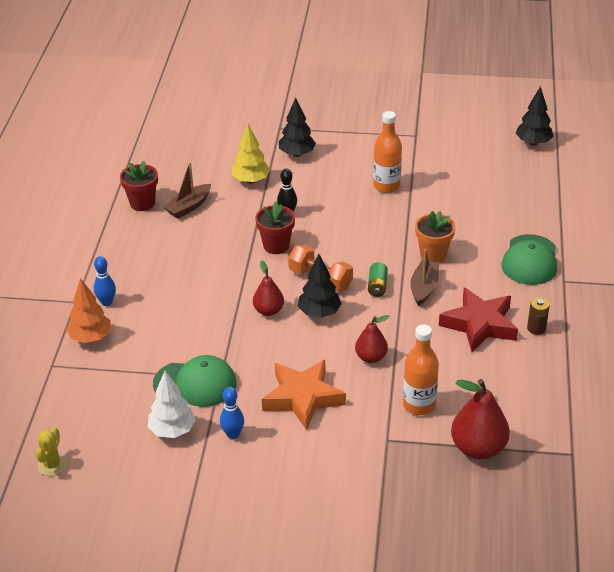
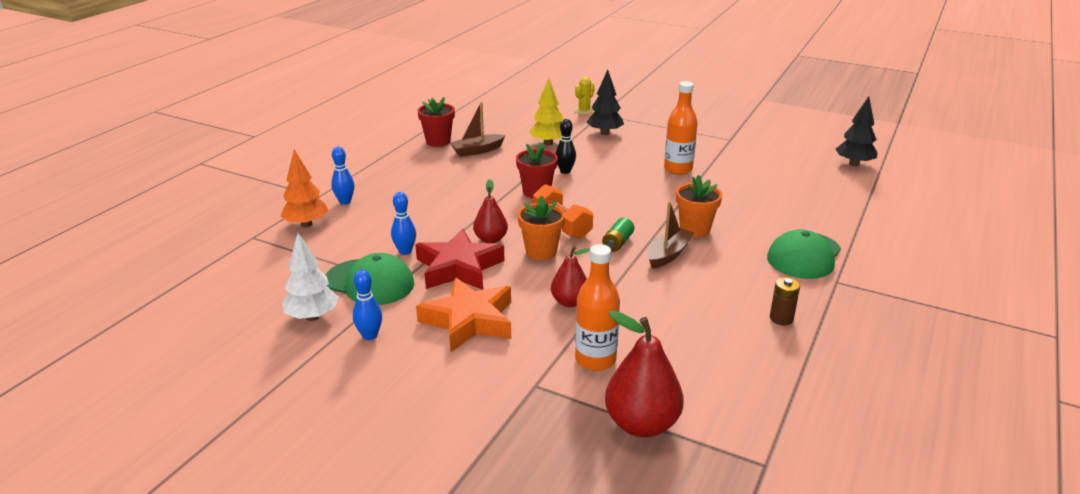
camera: 20 degrees right, 10 degrees down
yellow cactus [35,428,67,476] -> yellow cactus moved to [574,77,595,115]
black tree [298,254,342,318] -> orange flower pot [518,195,565,260]
red star [439,287,518,352] -> red star moved to [415,229,505,290]
none -> blue bowling pin [391,192,416,255]

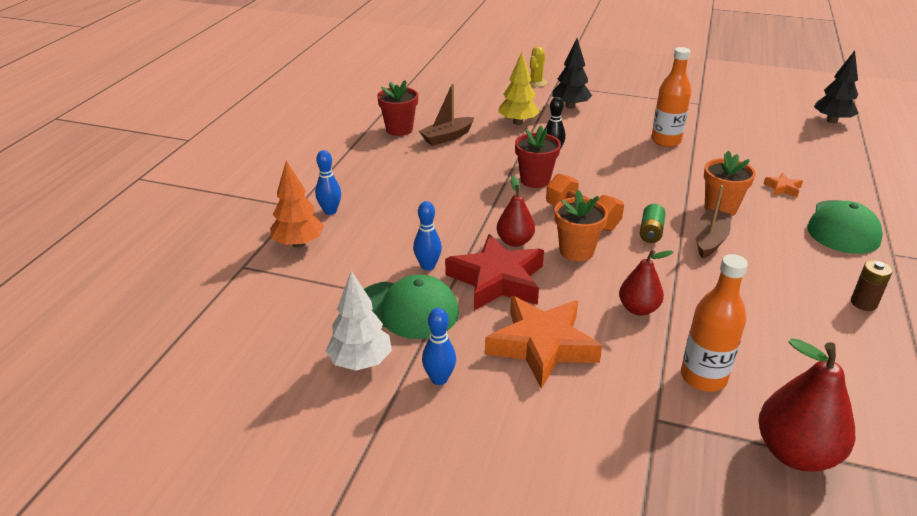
camera: 10 degrees left, 5 degrees up
none -> orange star [764,173,803,197]

